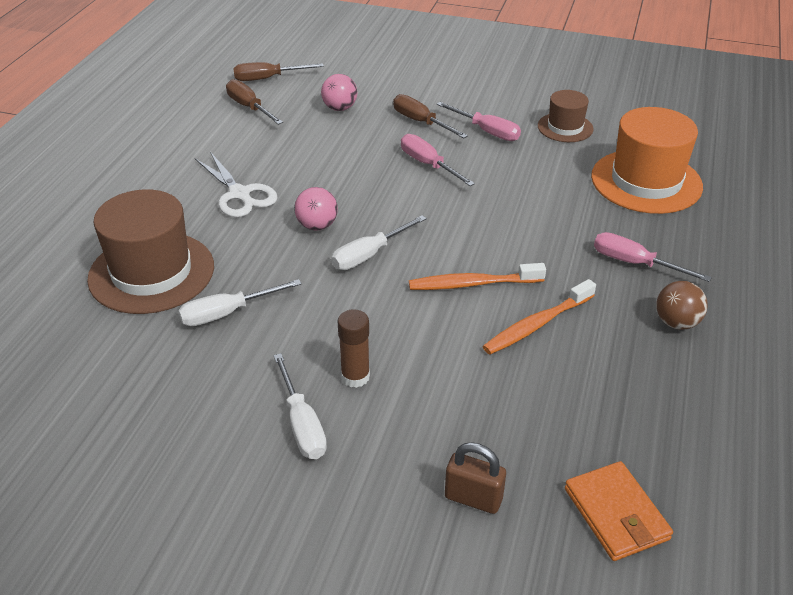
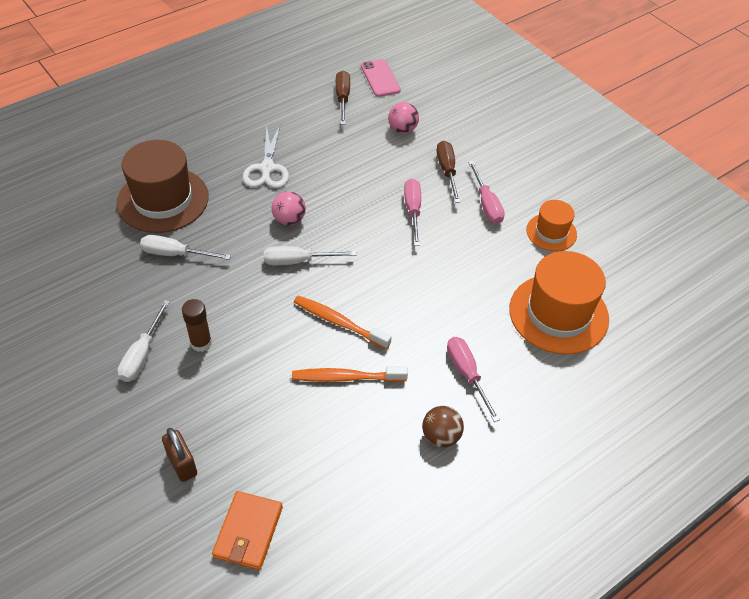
camera: 35 degrees right, 10 degrees up
brown screwdriver [233,62,324,81] -> pink phone [361,59,401,97]
brown hat [538,90,593,142] -> orange hat [526,200,577,251]

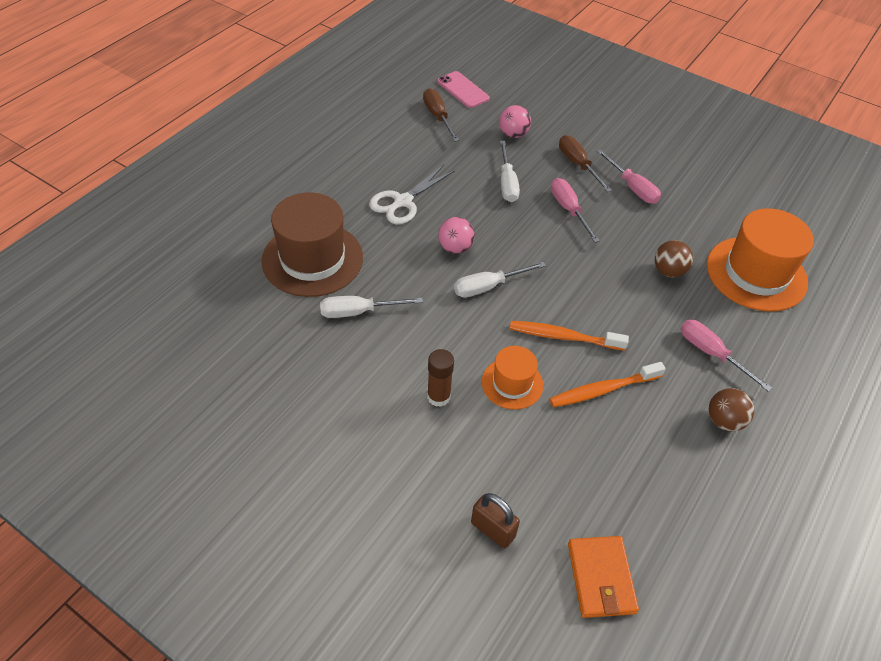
camera: 20 degrees left, 0 degrees up
white screwdriver [118,300,170,382] -> white screwdriver moved to [500,141,520,202]
white scissors [243,126,289,188] -> white scissors turned 60 degrees clockwise [369,165,455,225]
orange hat [526,200,577,251] -> orange hat moved to [482,346,543,410]
none -> brown ball [655,240,693,277]

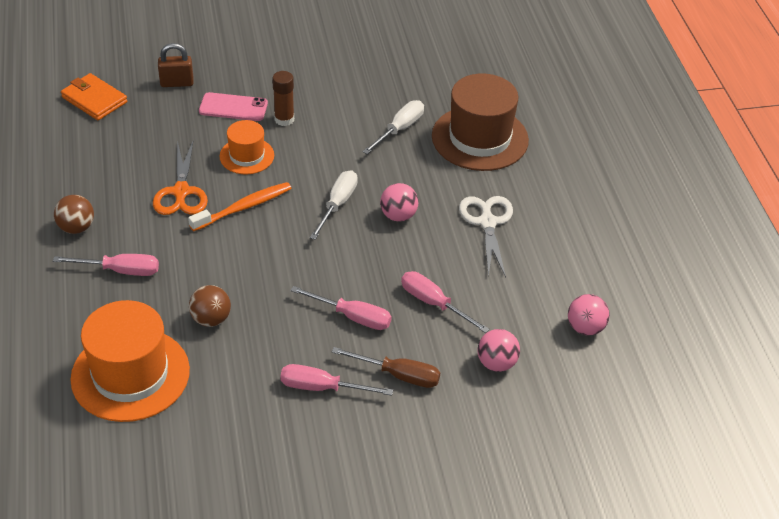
camera: 135 degrees right, 5 degrees down
brown screwdriver [423,88,459,142] -> pink ball [568,294,610,336]
pink phone [437,71,490,108] -> pink phone moved to [199,92,268,121]
white screwdriver [500,141,520,202] -> pink screwdriver [401,271,490,333]
orange toothbrush [549,362,666,407] -> orange scissors [153,140,208,215]

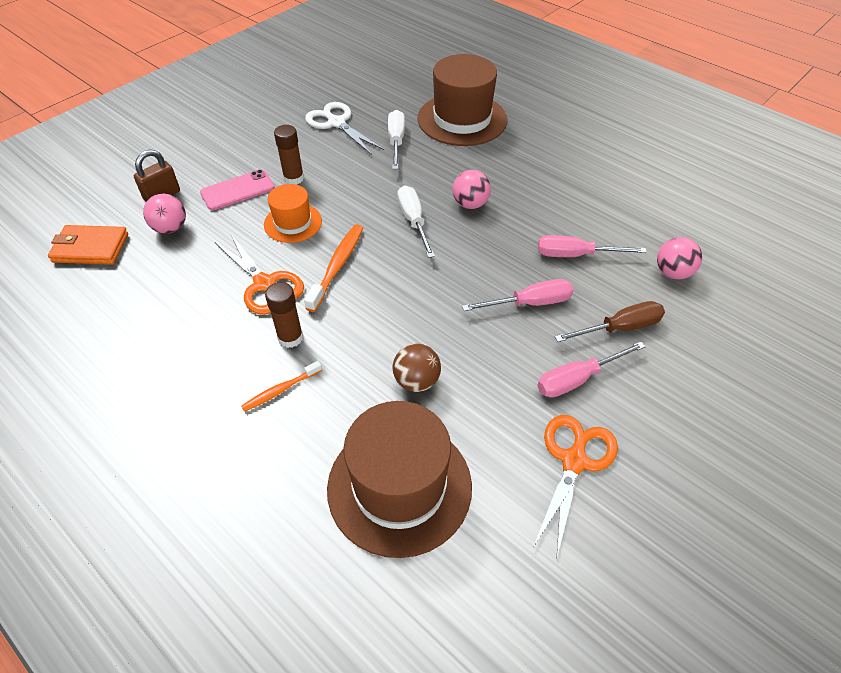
camera: 35 degrees left, 5 degrees up
pink screwdriver [53,254,159,276] -> orange toothbrush [241,361,322,412]
brown ball [54,195,94,234] -> none
orange hat [70,300,190,422] -> brown hat [327,401,472,558]
white scissors [459,196,513,277] -> white scissors moved to [305,102,384,155]
pink ball [568,294,610,336] -> pink ball moved to [143,193,186,234]
none -> brown glue stick [265,282,303,348]
none -> orange scissors [533,415,618,560]

